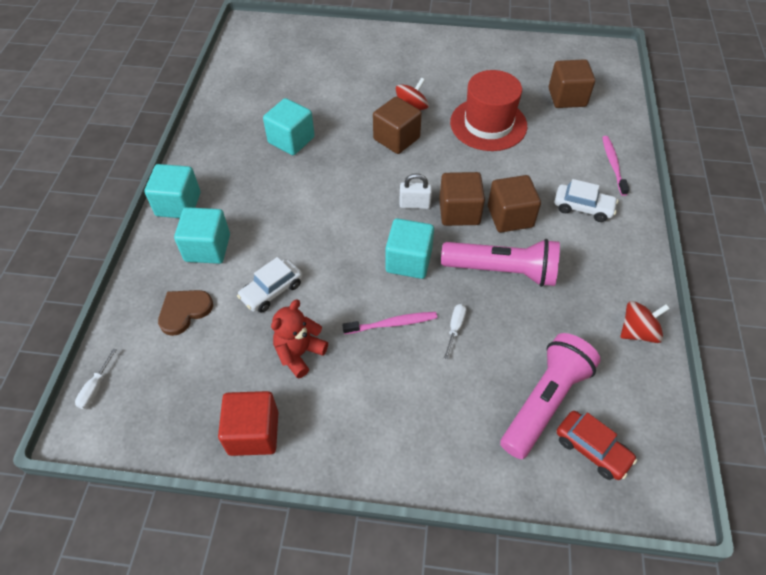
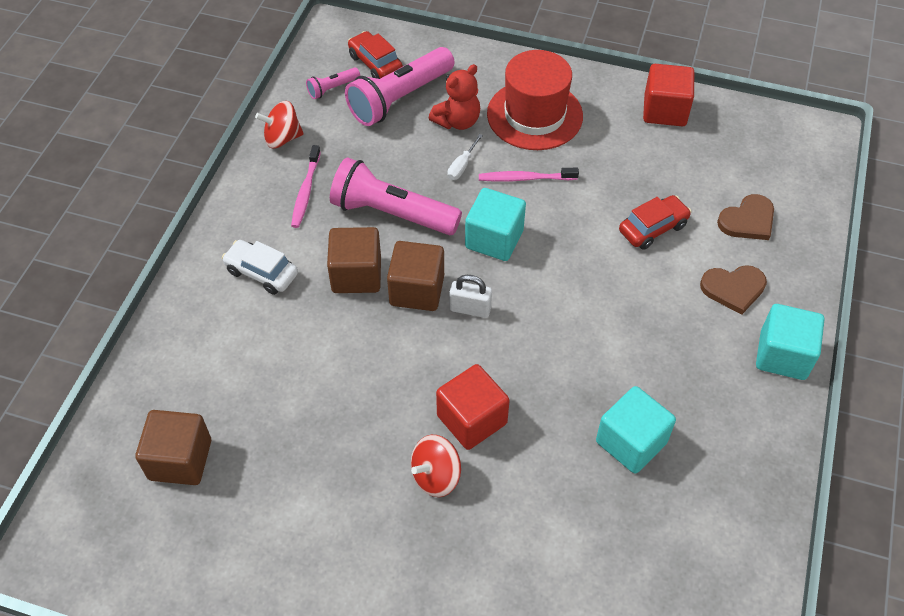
camera: 170 degrees left, 0 degrees up
white screwdriver [75,349,117,409] -> none
turquoise cube [174,207,230,264] -> brown heart [700,265,767,315]
white car [237,257,302,313] -> red car [619,195,691,250]
red teddy bear [271,300,328,378] -> red teddy bear moved to [429,64,480,130]
brown cube [373,97,422,154] -> red cube [436,364,510,450]
red hat [450,70,527,151] -> red hat moved to [487,50,583,150]
pink toothbrush [602,136,630,196] -> pink toothbrush moved to [291,145,321,228]
none -> pink flashlight [306,67,360,99]

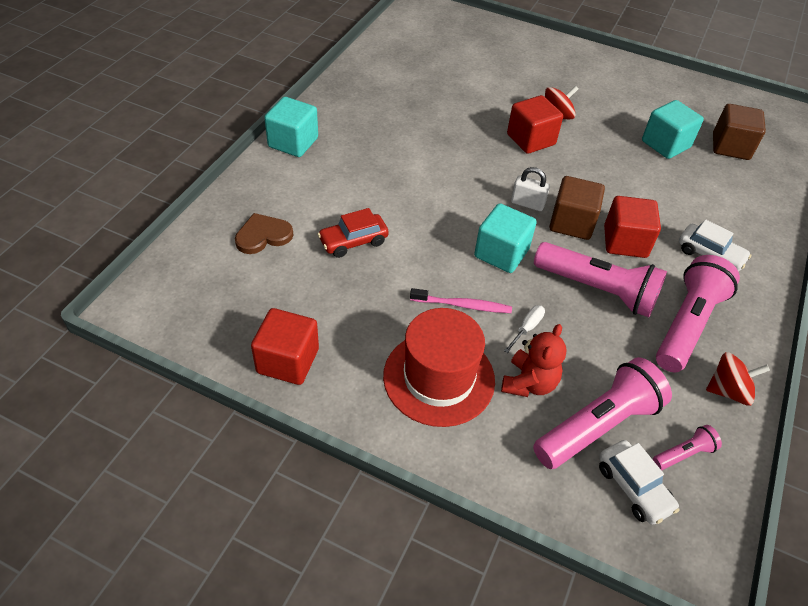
camera: 175 degrees left, 5 degrees down
pink toothbrush [291,145,321,228] -> pink flashlight [656,255,740,372]
brown cube [327,227,381,293] -> red cube [604,196,661,258]
red car [348,31,403,79] -> white car [599,440,680,525]
red teddy bear [429,64,480,130] -> red teddy bear turned 150 degrees clockwise [501,324,567,397]
turquoise cube [596,386,676,473] -> turquoise cube moved to [642,100,704,159]
brown heart [700,265,767,315] -> none

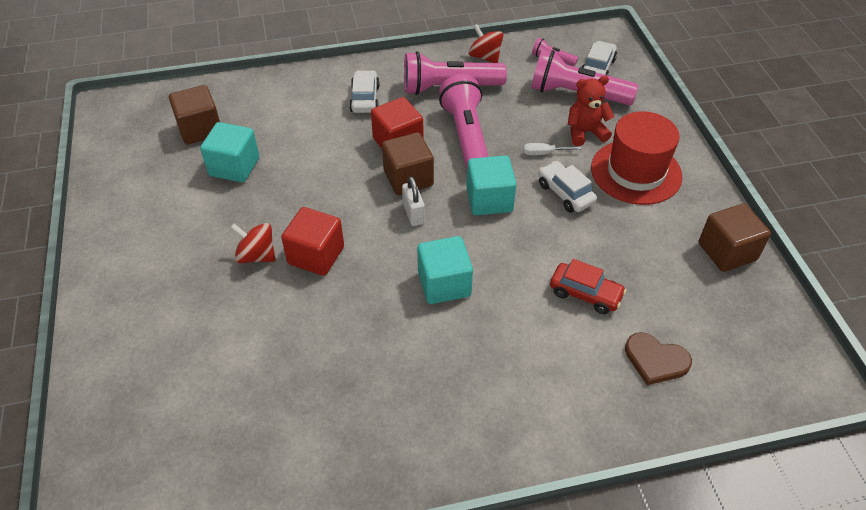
camera: 125 degrees left, 0 degrees up
red cube [251,308,319,385] -> brown cube [699,204,771,272]
turquoise cube [264,97,318,157] -> turquoise cube moved to [417,236,473,304]
pink toothbrush [410,288,512,313] -> white car [538,161,597,213]

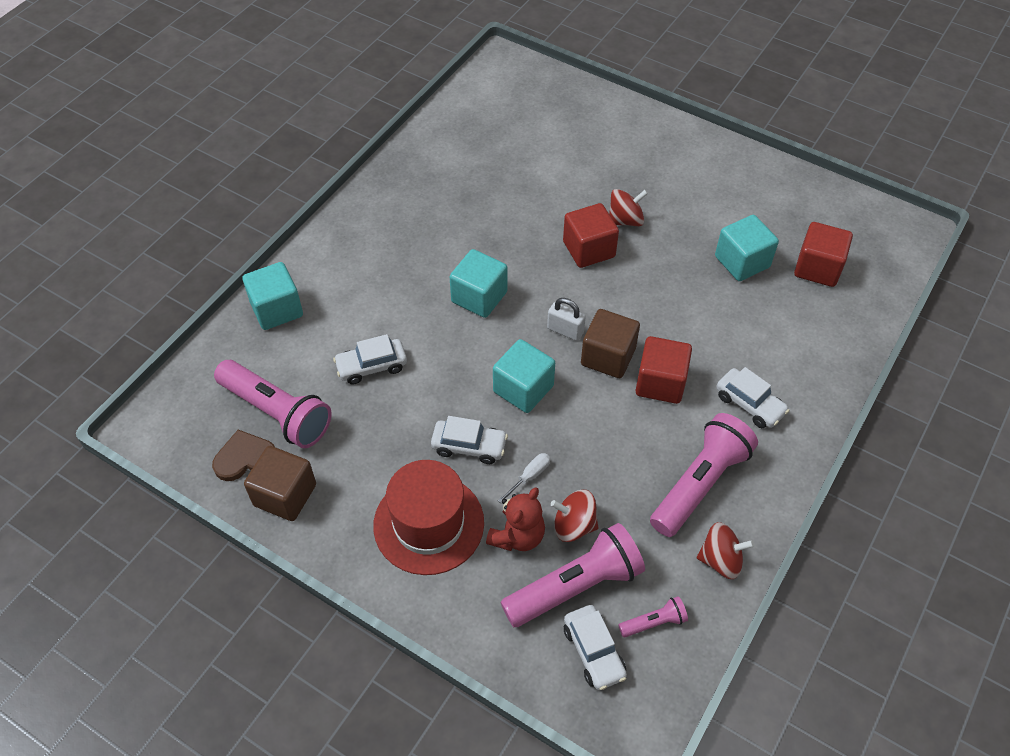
camera: 135 degrees right, 5 degrees up
brown cube [169,85,220,145] -> red cube [794,222,853,287]
pink flashlight [439,74,488,169] -> pink flashlight moved to [214,360,332,448]
red car [550,259,626,314] -> white car [333,334,407,384]
brown heart [625,332,692,385] -> brown heart moved to [212,430,275,481]
none -> turquoise cube [242,262,303,330]
none -> red spinning top [551,490,598,542]

